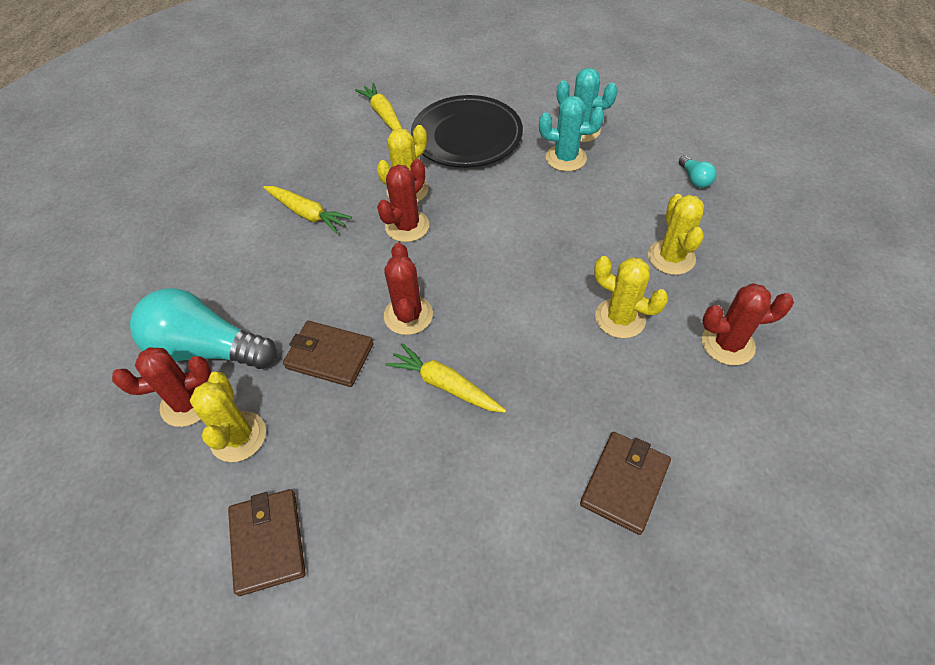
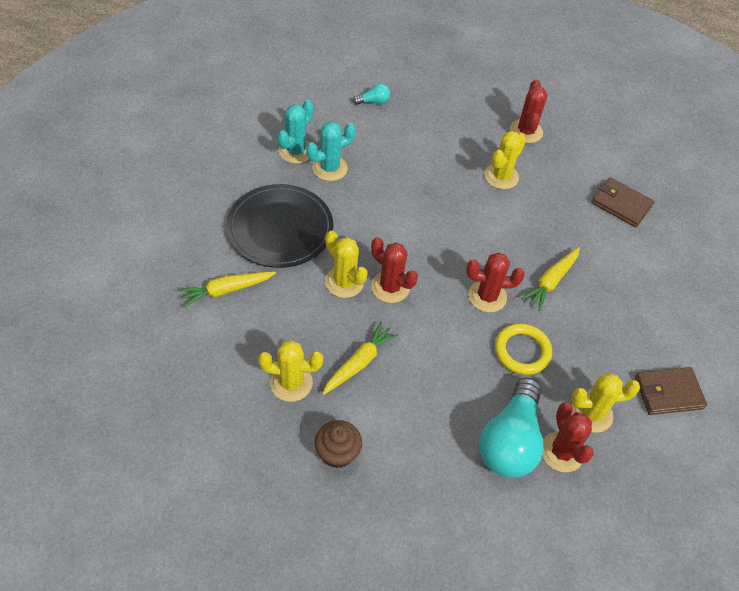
camera: 90 degrees left, 0 degrees up
brown wallet [283,321,373,387] -> yellow ring [495,323,552,375]
turquoise cactus [539,96,604,171] -> turquoise cactus turned 45 degrees clockwise [306,122,356,181]
yellow cactus [648,194,704,275] -> yellow cactus moved to [258,340,323,402]
none -> brown cupcake [315,420,362,468]

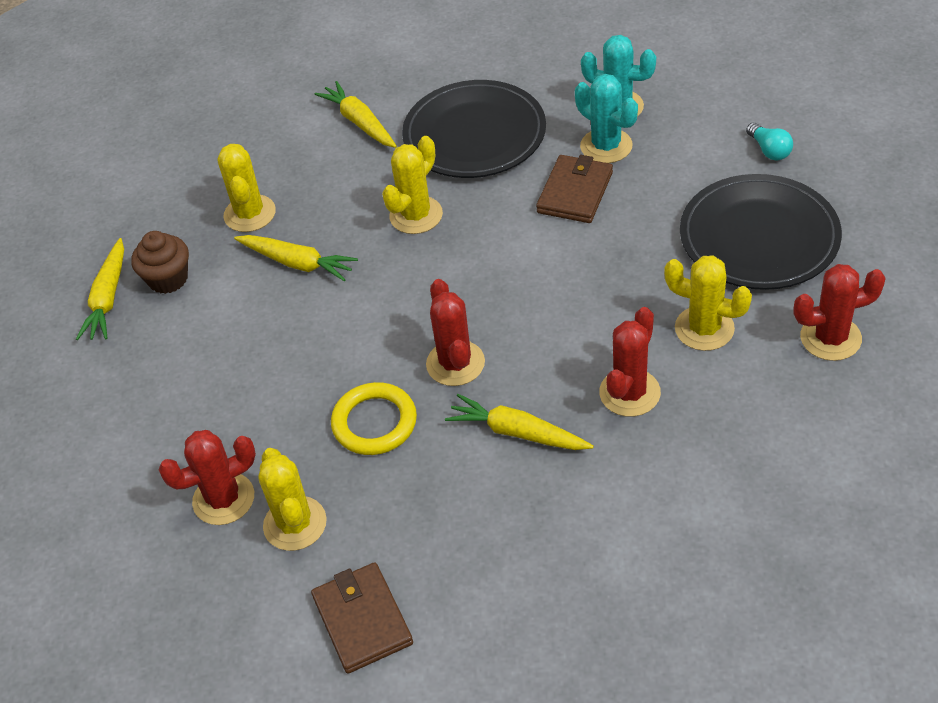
camera: 85 degrees right, 5 degrees down
red cactus [371,237,418,303] -> red cactus moved to [599,307,661,417]
turquoise light bulb [479,377,544,478] -> none
brown wallet [591,177,654,227] -> brown wallet moved to [536,155,613,223]
none -> yellow carrot [76,238,124,340]
none -> black plate [680,174,842,290]

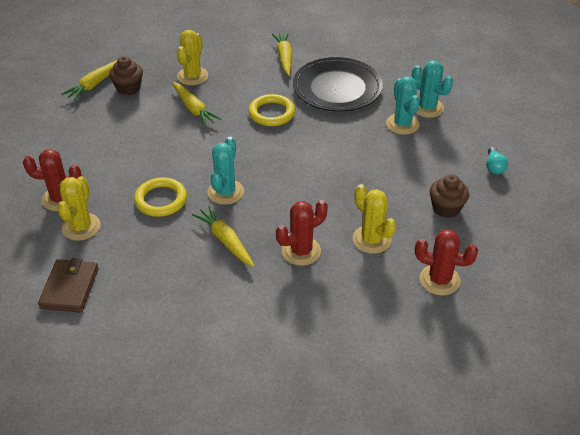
camera: 25 degrees right, 5 degrees down
yellow cactus [382,136,443,234] -> yellow ring [248,94,295,126]
red cactus [426,279,485,386] -> turquoise cactus [208,137,244,205]
brown wallet [536,155,613,223] -> none
black plate [680,174,842,290] -> brown cupcake [429,174,469,218]

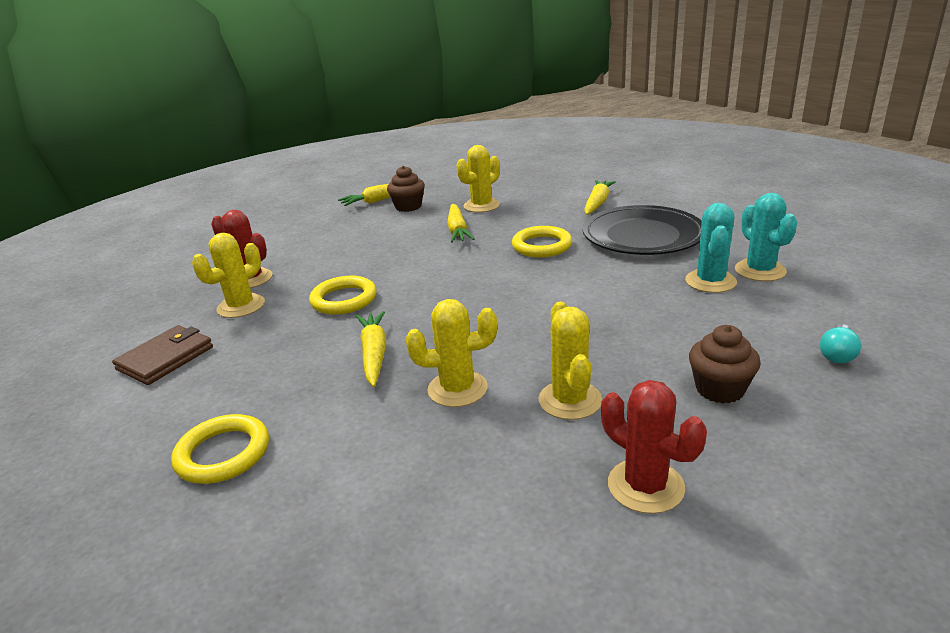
camera: 30 degrees right, 15 degrees down
turquoise cactus [208,137,244,205] -> none
red cactus [276,200,328,266] -> yellow cactus [406,299,497,407]
none -> yellow ring [171,414,269,484]

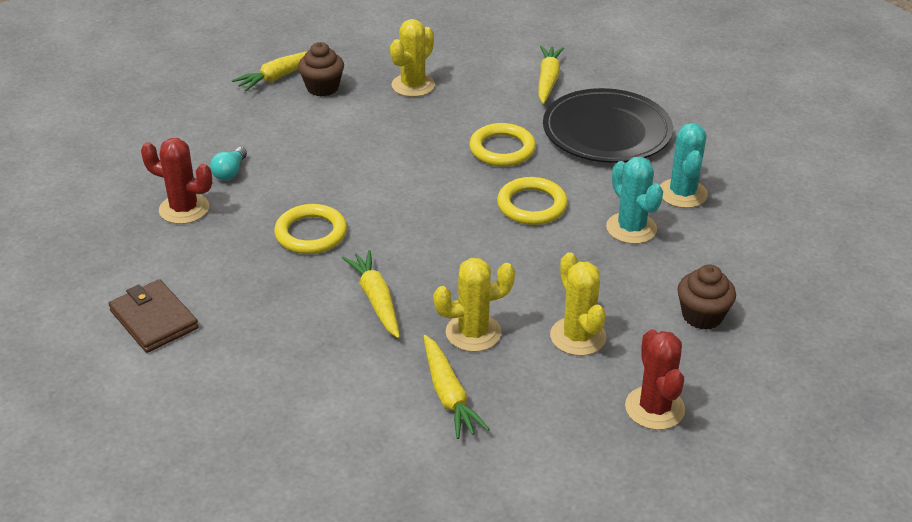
camera: 15 degrees left, 10 degrees up
brown wallet [112,325,213,385] -> brown wallet turned 60 degrees counterclockwise [108,279,199,353]
yellow ring [171,414,269,484] -> yellow ring moved to [497,177,568,225]
yellow cactus [192,233,265,318] -> none
yellow carrot [447,204,475,243] -> yellow carrot moved to [423,335,489,439]
red cactus [601,380,707,514] -> red cactus turned 45 degrees clockwise [625,329,685,430]
turquoise cactus [735,193,797,281] -> turquoise cactus moved to [606,157,663,244]
turquoise light bulb [820,324,861,363] -> turquoise light bulb moved to [210,147,247,181]

